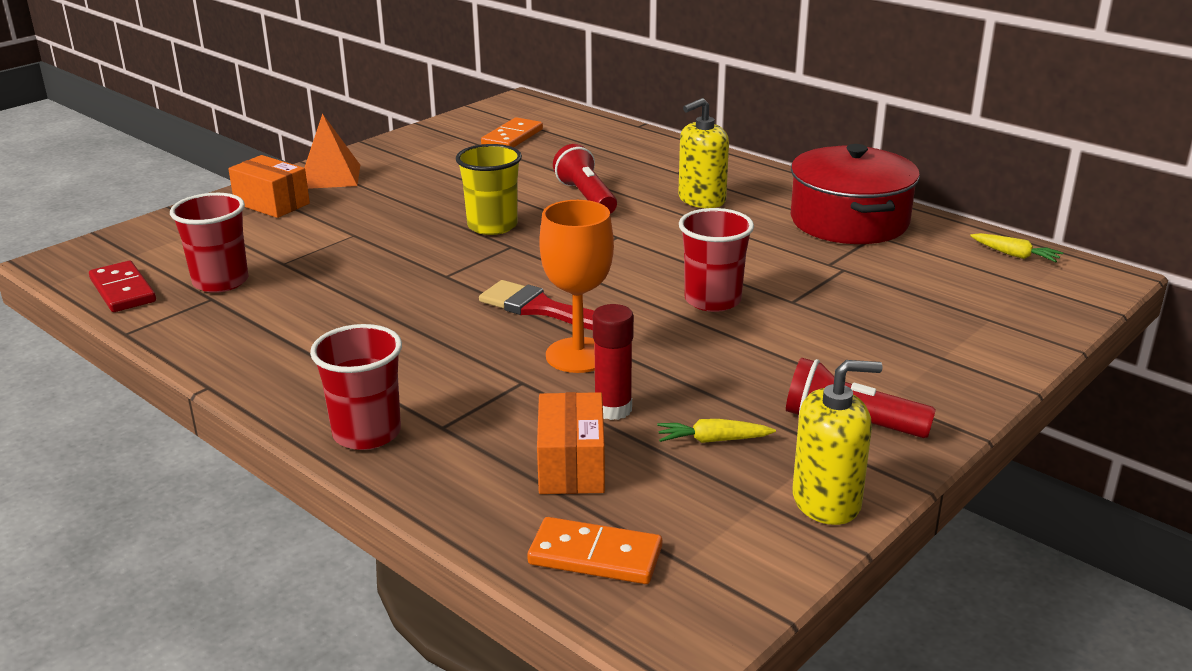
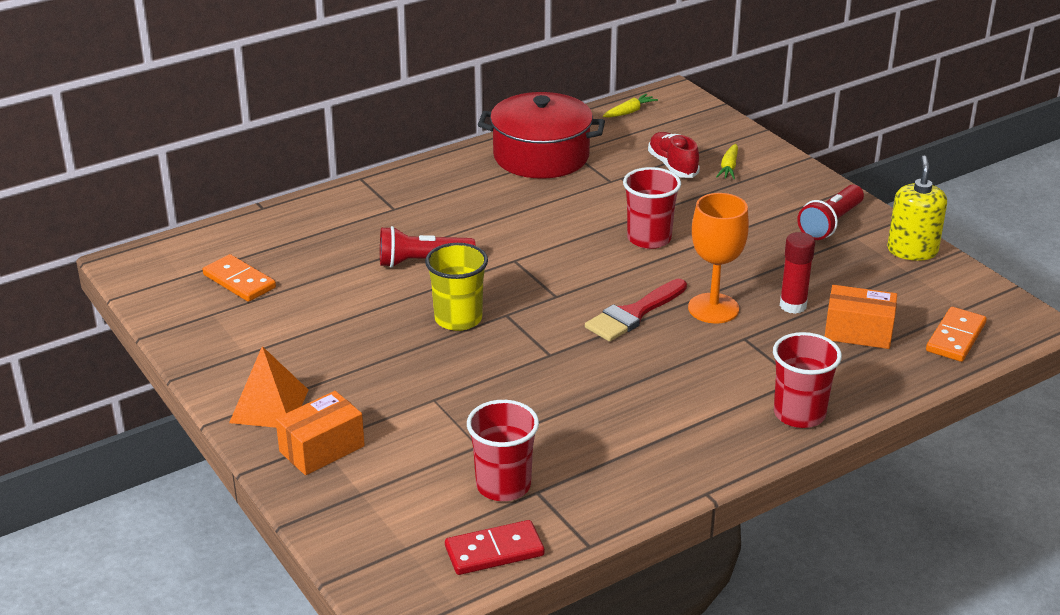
camera: 75 degrees left, 5 degrees up
yellow carrot [657,419,776,443] -> yellow carrot moved to [716,144,738,179]
yellow soap dispenser [678,98,729,208] -> none
none -> red shoe [648,132,700,178]

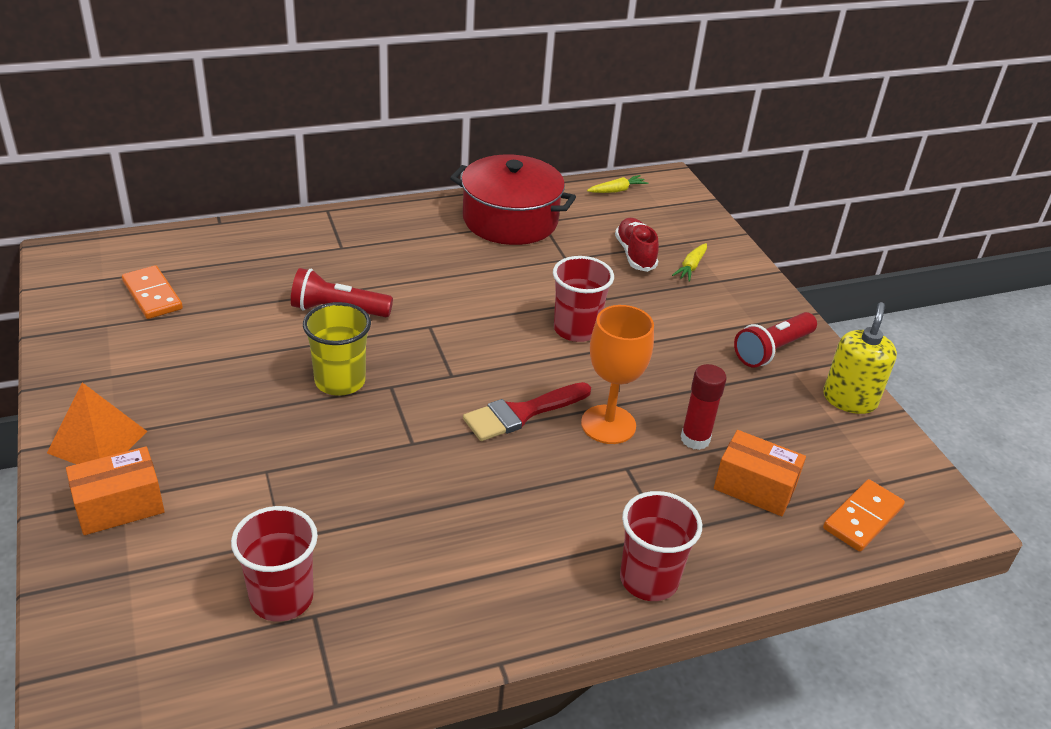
camera: 10 degrees right, 5 degrees up
red domino [445,520,544,575] -> none

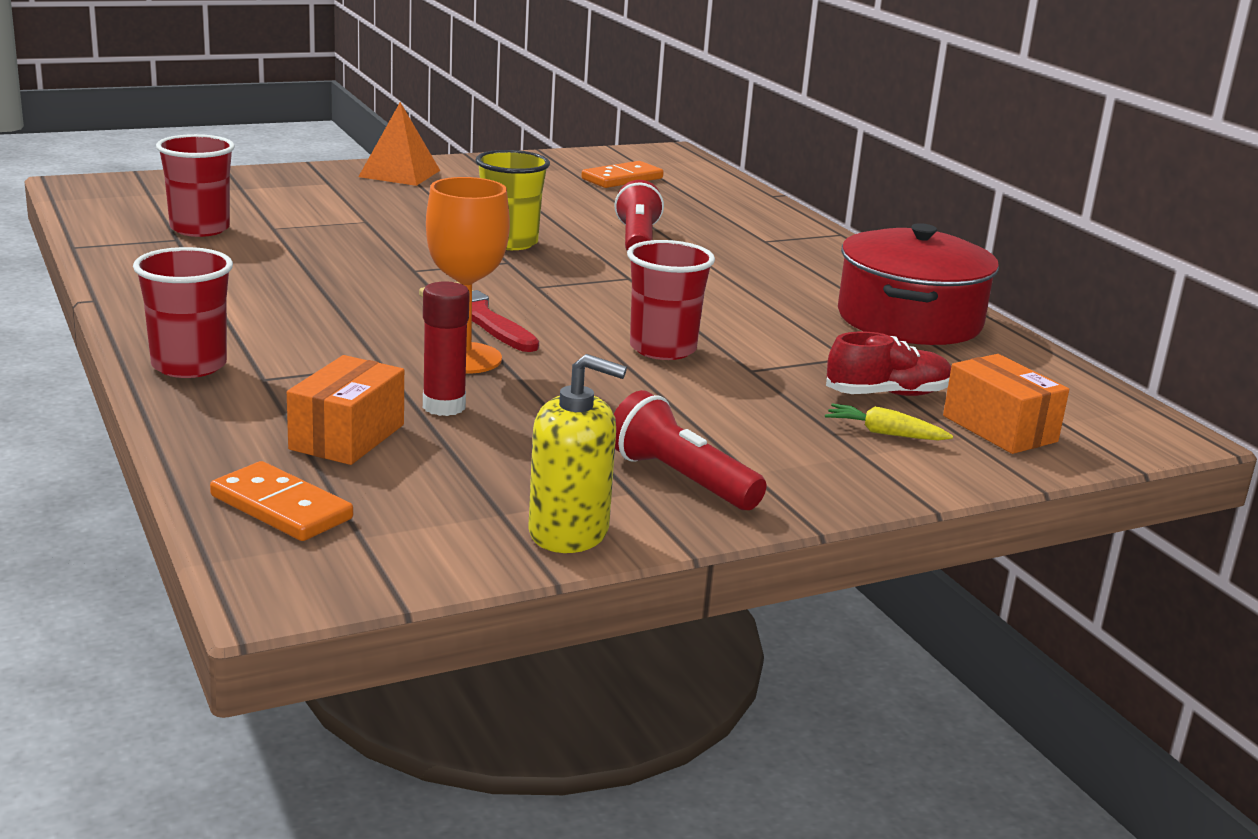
camera: 85 degrees right, 15 degrees down
orange box [66,446,165,535] -> orange box moved to [943,354,1069,454]
yellow carrot [587,175,649,193] -> none

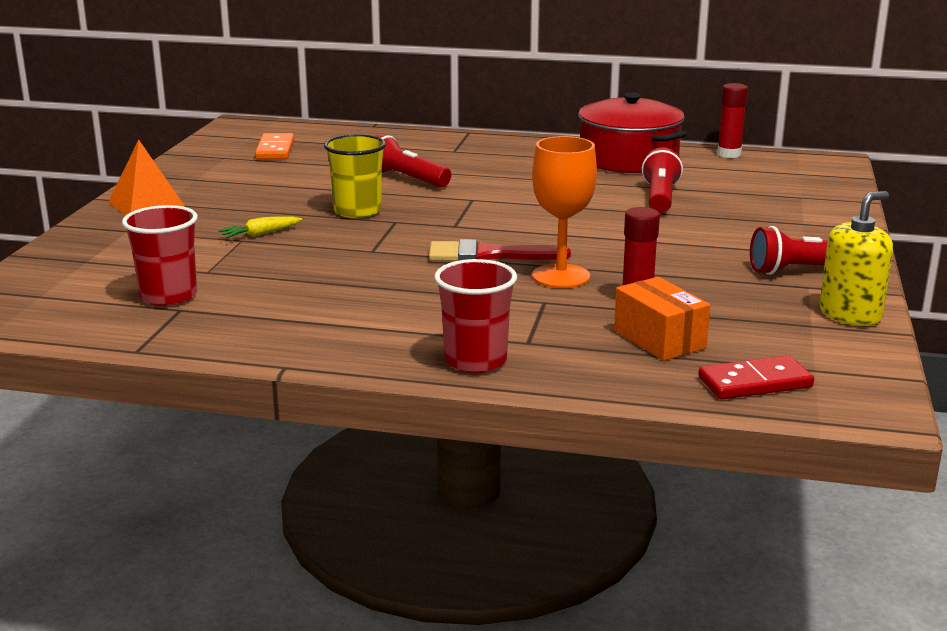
camera: 50 degrees left, 0 degrees up
orange domino [210,461,353,541] -> red domino [698,355,814,399]
red cup [627,240,715,360] -> none
yellow carrot [825,403,953,441] -> yellow carrot moved to [218,216,302,238]
red shoe [826,332,951,396] -> none
orange box [943,354,1069,454] -> none
none -> red flashlight [642,147,683,213]
none -> red glue stick [717,83,748,158]

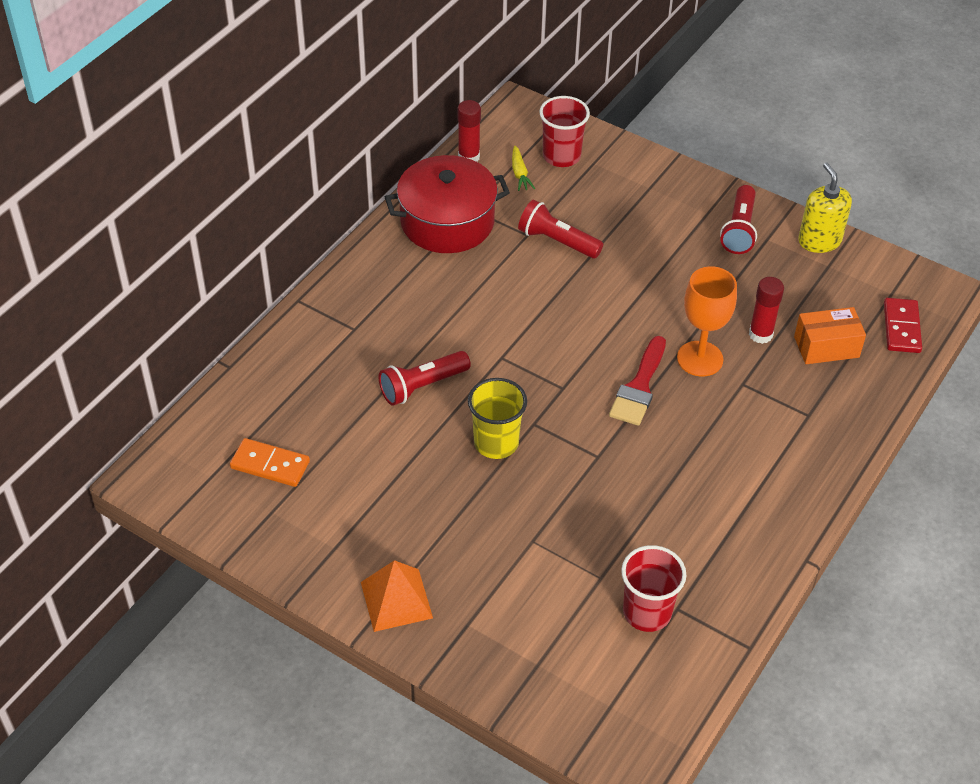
camera: 70 degrees left, 25 degrees up
yellow carrot [218,216,302,238] -> yellow carrot moved to [512,145,535,191]
red cup [434,259,517,373] -> red cup moved to [539,96,590,167]

